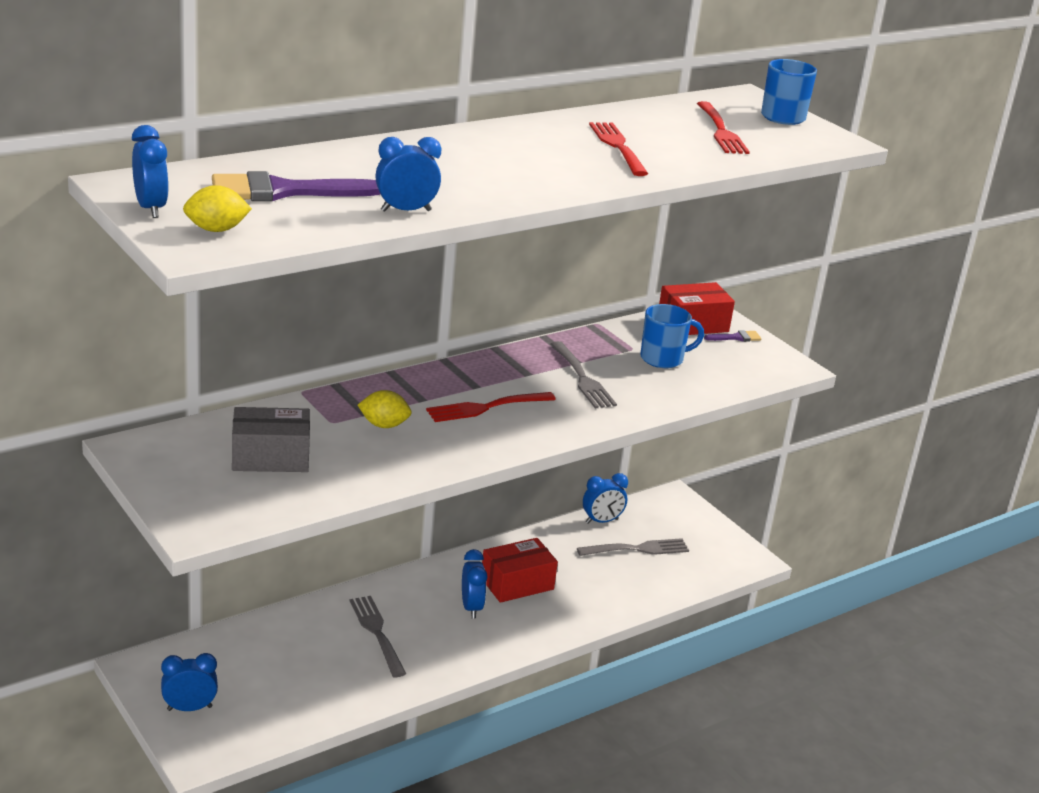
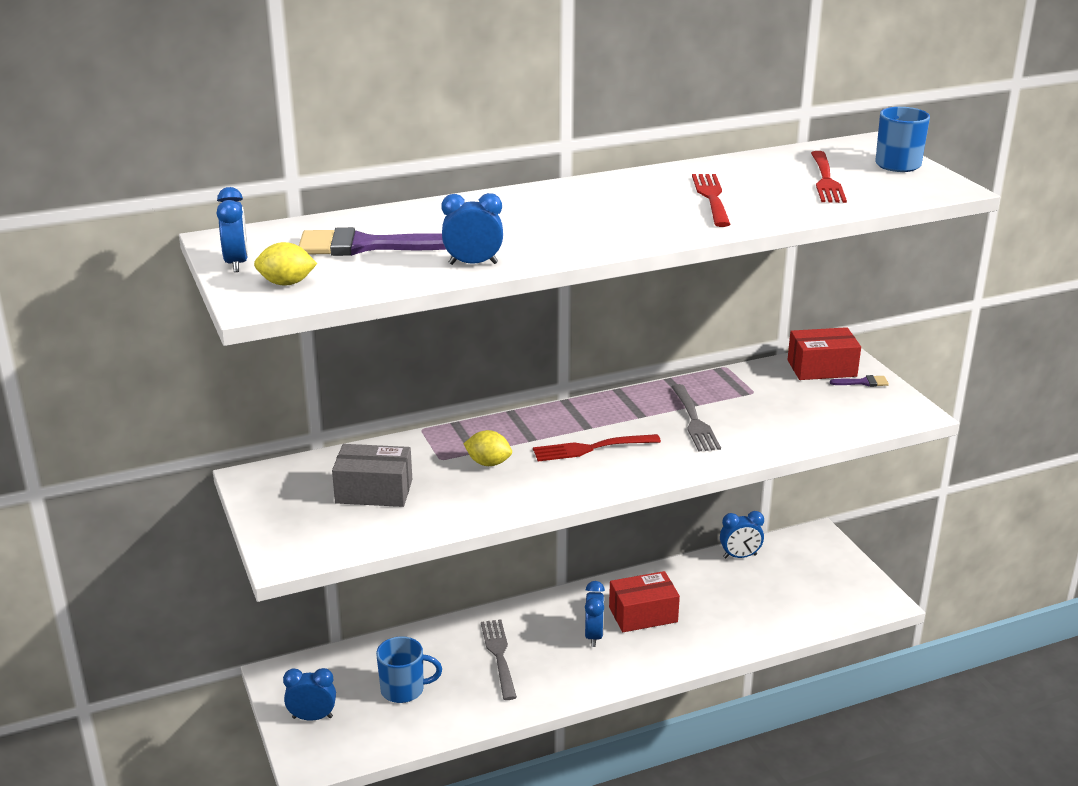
camera: 15 degrees right, 0 degrees up
grey fork [577,538,689,556] -> none
blue mug [640,304,704,368] -> blue mug moved to [376,636,442,703]

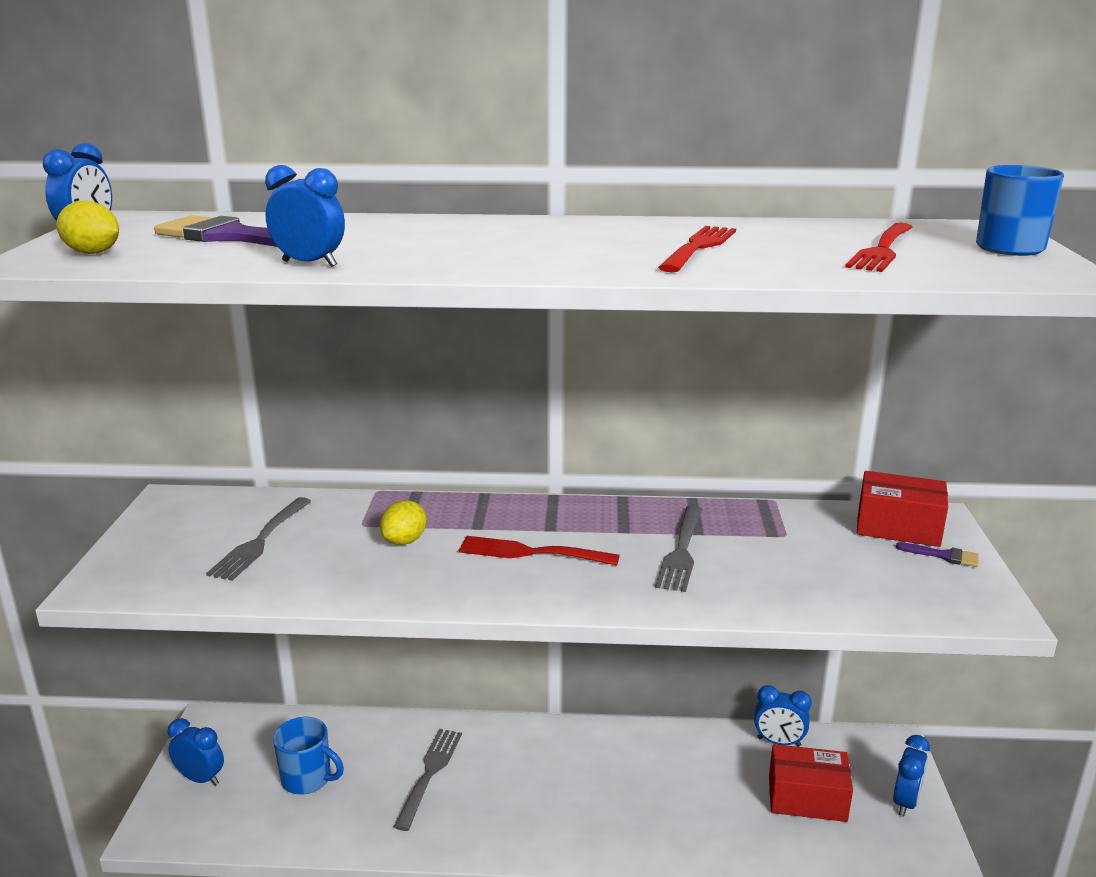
camera: 25 degrees right, 5 degrees down
grey box [332,444,412,507] -> grey fork [206,497,311,581]
yellow lemon [463,430,512,466] -> yellow lemon turned 75 degrees clockwise [380,500,426,545]
blue clock [585,581,605,647] -> blue clock moved to [893,735,930,816]
red box [609,571,680,632] -> red box moved to [769,744,853,822]

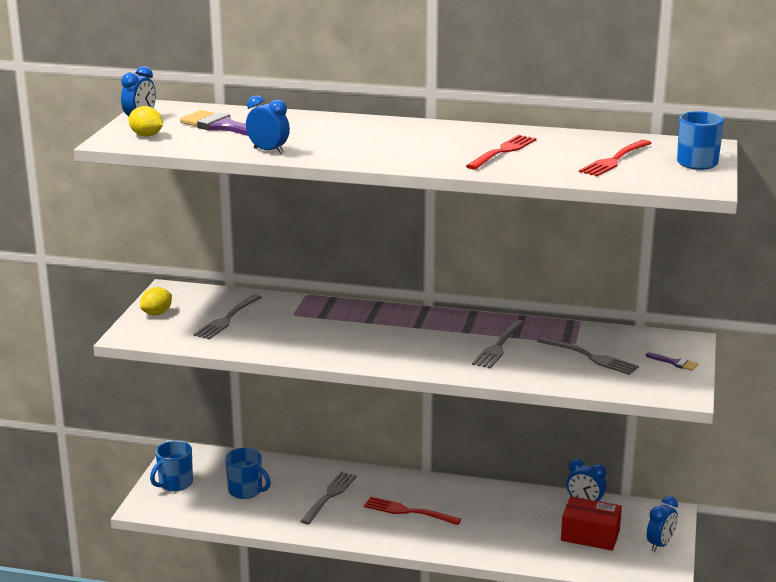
camera: 10 degrees right, 0 degrees up
blue clock [168,718,224,786] -> blue mug [150,441,193,491]
yellow lemon [380,500,426,545] -> yellow lemon moved to [140,287,172,315]
red fork [458,536,620,565] -> red fork moved to [364,497,461,525]
red box [857,471,948,547] -> none
none -> grey fork [537,337,639,375]

